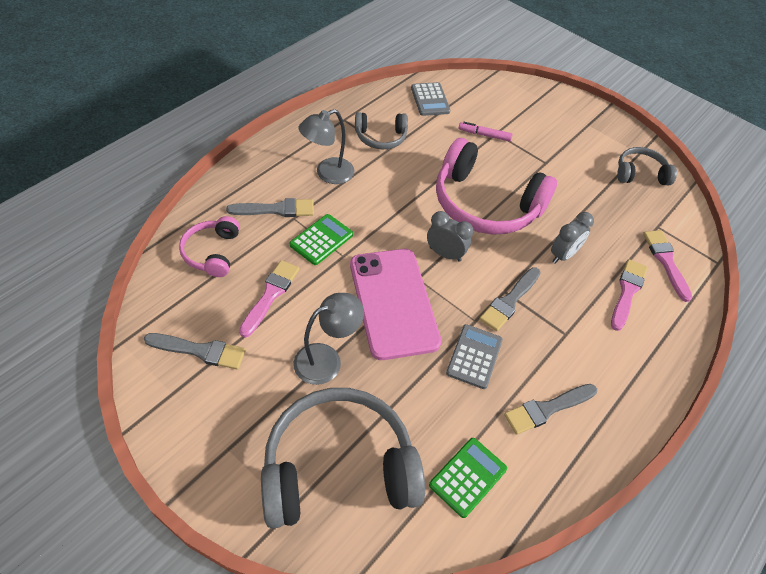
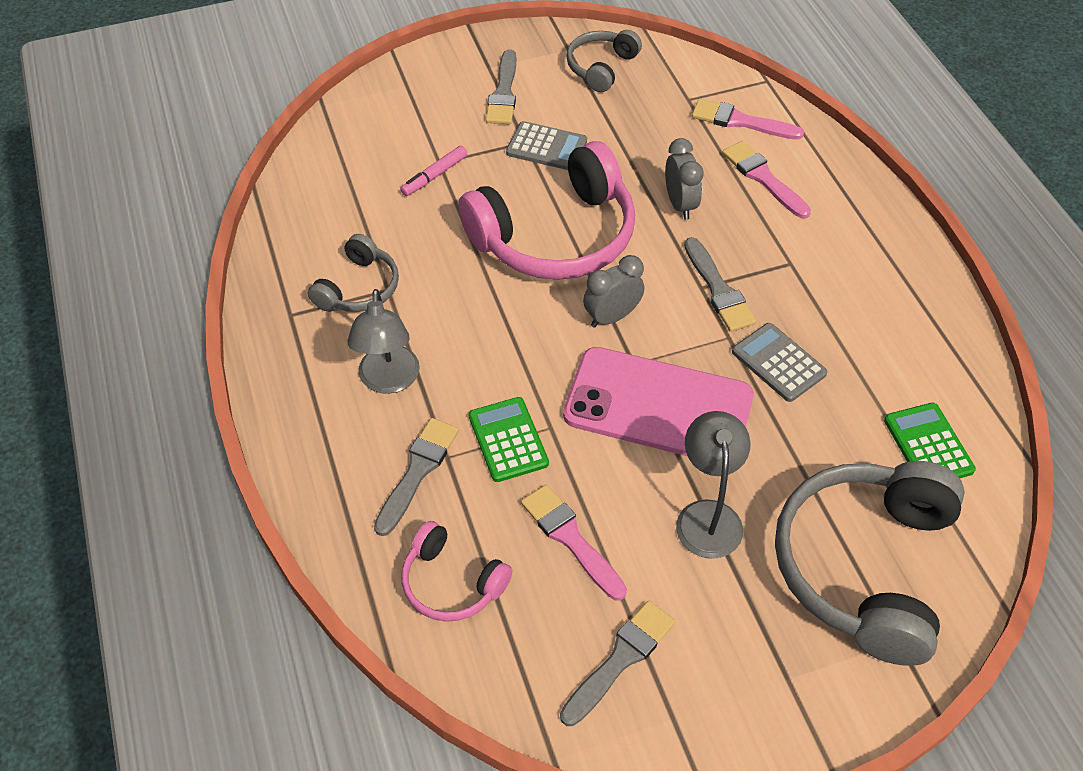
camera: 55 degrees left, 0 degrees up
grey calculator [411,82,450,116] -> grey calculator moved to [506,121,587,170]
grey brush [504,384,597,435] -> grey brush moved to [486,49,516,124]

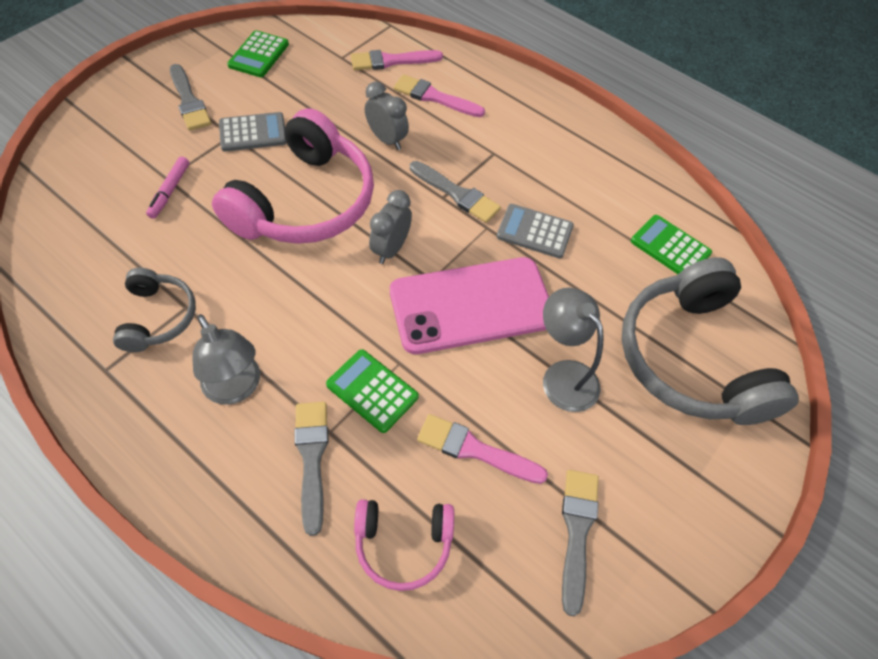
camera: 35 degrees left, 5 degrees up
grey headphones [566,30,642,92] -> green calculator [227,30,289,77]

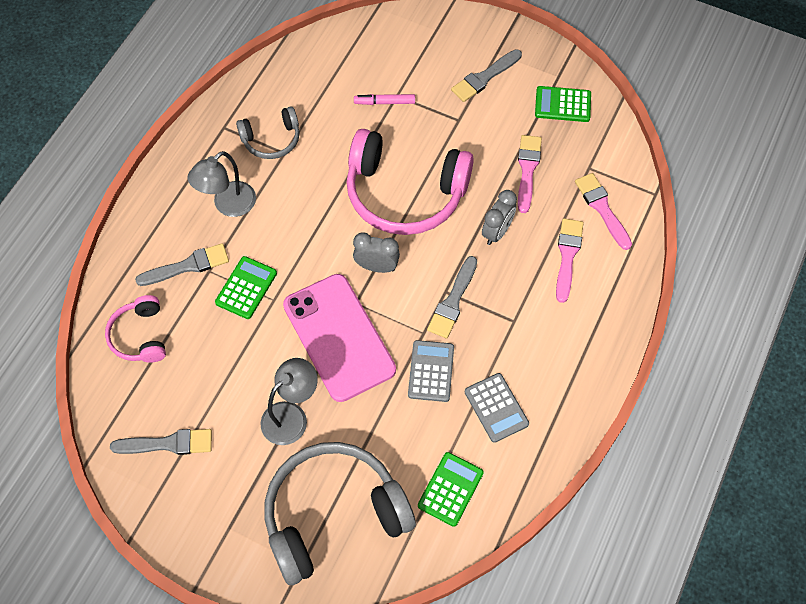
camera: 80 degrees right, 5 degrees up
grey calculator [219,112,287,152] -> grey calculator moved to [465,373,529,443]
pink brush [417,414,548,484] -> pink brush moved to [518,135,542,213]

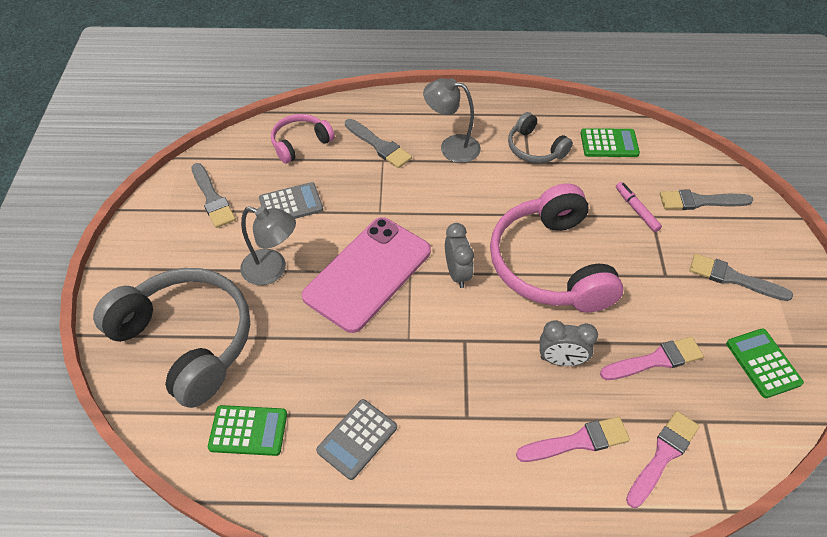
camera: 65 degrees right, 10 degrees down
green calculator [215,256,277,319] -> green calculator moved to [581,128,640,157]
grey calculator [408,340,454,402] -> grey calculator moved to [259,182,323,219]
grey brush [427,256,477,338] -> grey brush moved to [660,190,753,210]

